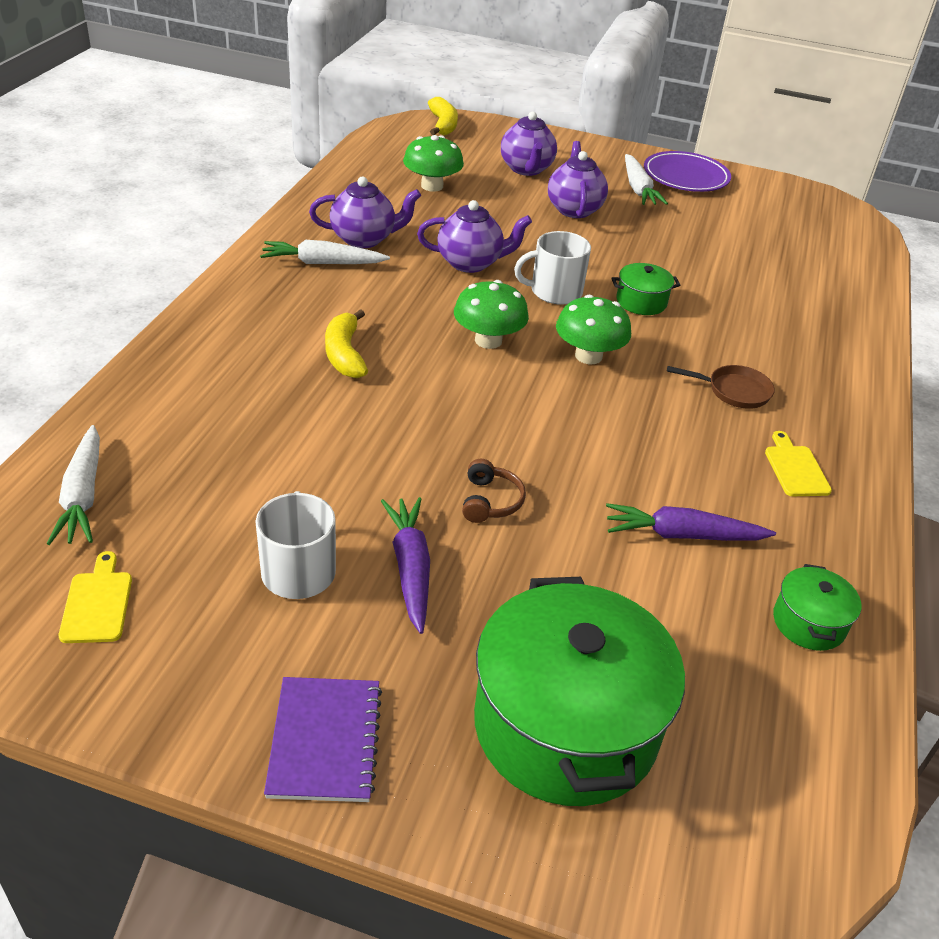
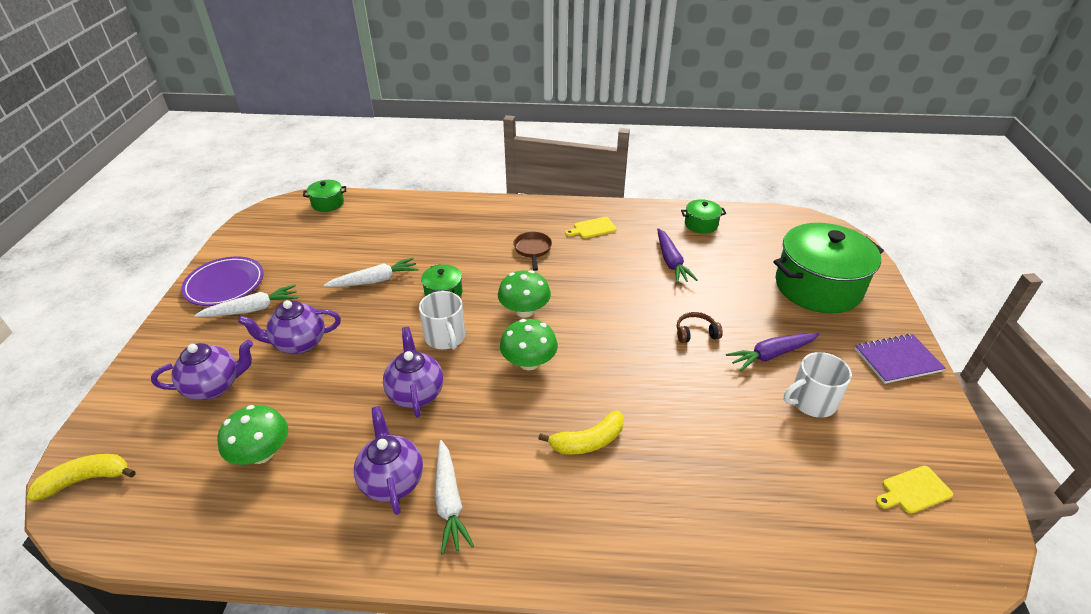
camera: 100 degrees left, 0 degrees up
white carrot [47,425,100,545] -> white carrot moved to [324,258,418,287]
none -> green pot [303,180,346,212]

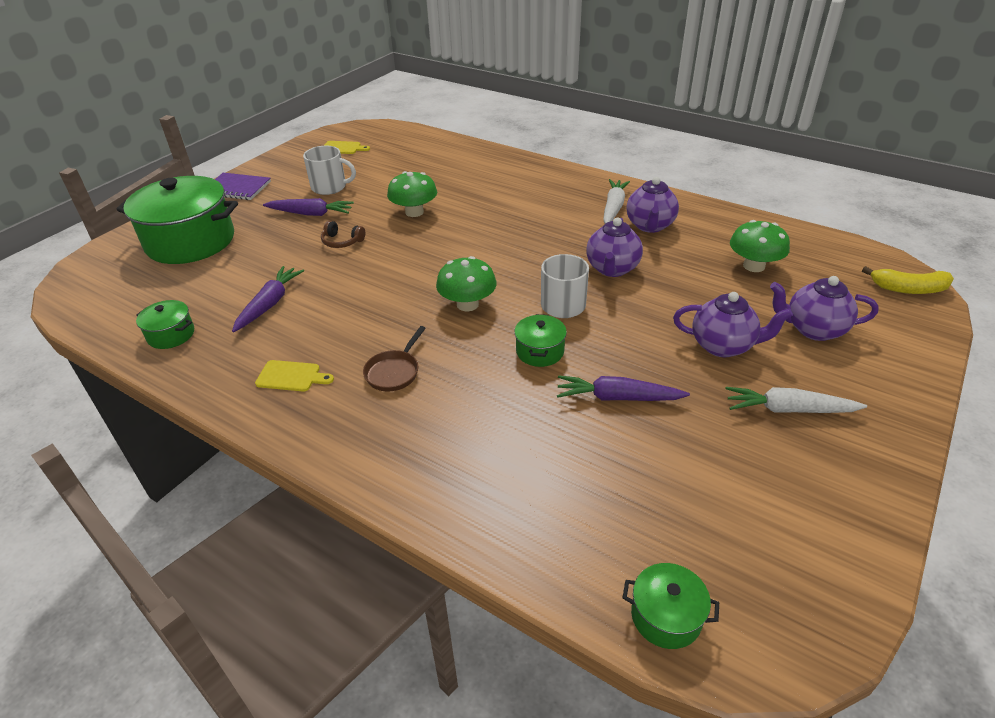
camera: 150 degrees left, 0 degrees up
purple plate [181,256,264,306] -> none
white carrot [324,258,418,287] -> purple carrot [557,375,690,401]
green mushroom [500,319,558,371] -> green mushroom moved to [387,171,437,217]
yellow banana [538,410,624,455] -> none

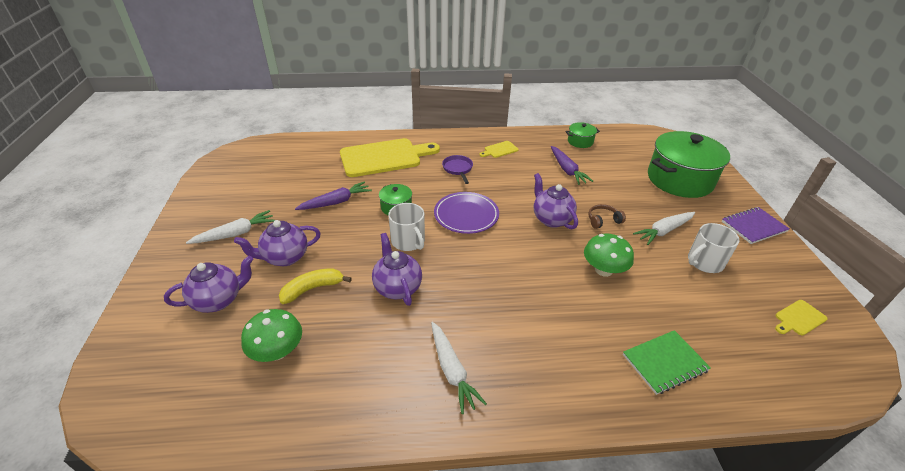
camera: 140 degrees right, 0 degrees up
purple carrot [263,198,354,216] -> white carrot [633,212,695,245]
brown pan [363,326,426,391] -> purple pan [442,155,473,184]
green mushroom [436,256,497,311] -> purple plate [434,192,499,234]
green pot [623,563,719,649] -> none
purple teapot [626,177,679,233] -> purple teapot moved to [534,173,578,230]
yellow banana [862,266,954,294] -> yellow banana moved to [279,269,352,304]
none -> yellow cutting board [340,138,440,177]
none -> green notebook [623,330,711,395]

